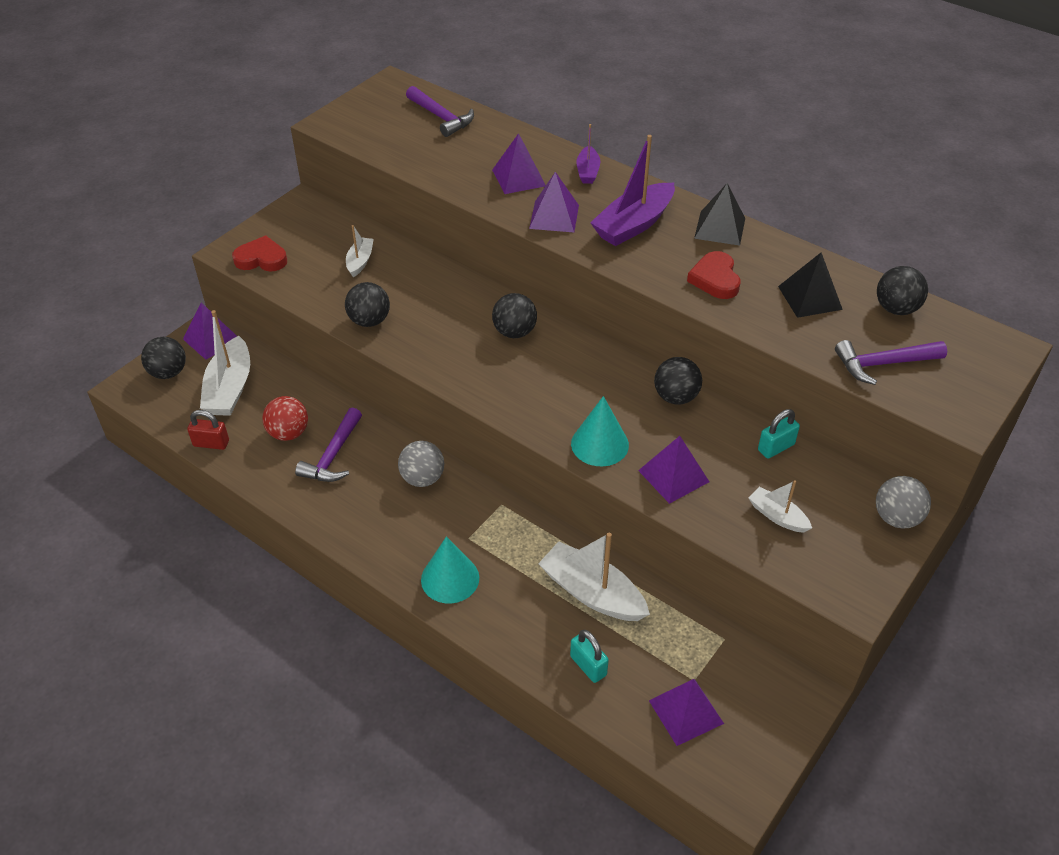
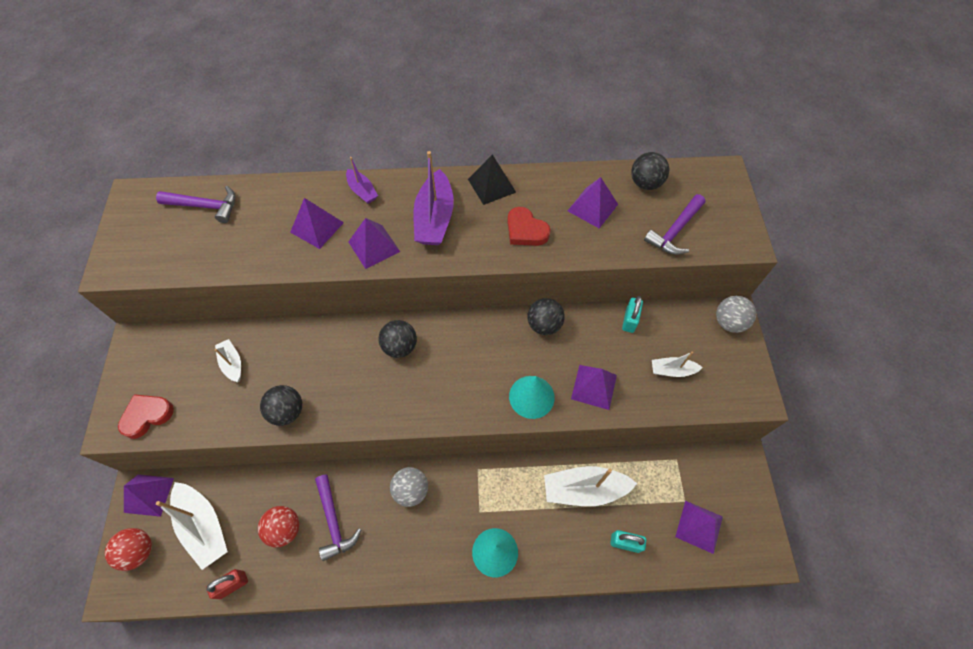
camera: 40 degrees left, 15 degrees up
black ball [141,337,186,379] -> red ball [105,528,152,571]
black pyramid [778,252,843,318] -> purple pyramid [568,177,618,229]

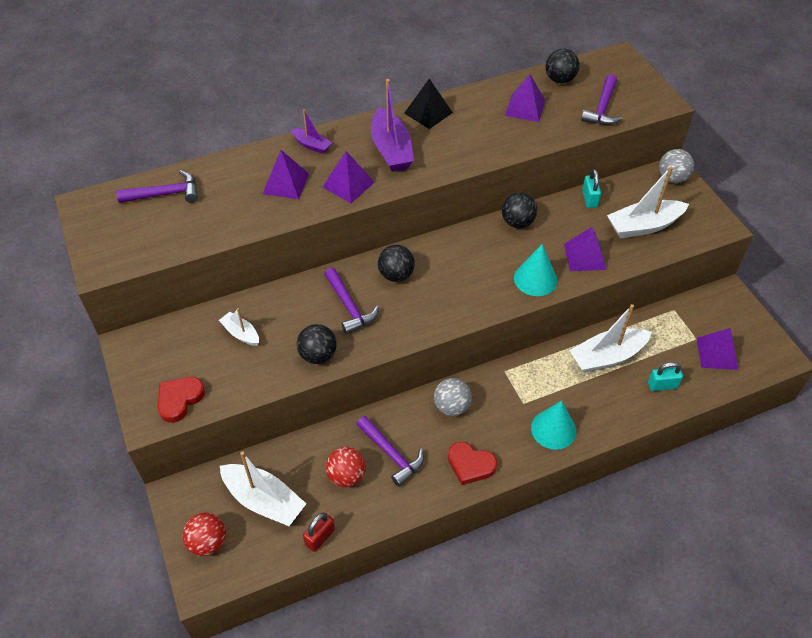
camera: 20 degrees left, 10 degrees down
purple pyramid [124,474,174,517] -> none
red heart [507,207,551,246] -> red heart moved to [448,442,497,485]
white boat [652,352,703,377] -> white boat [607,166,689,238], size x1.84
none -> purple hammer [324,268,379,334]

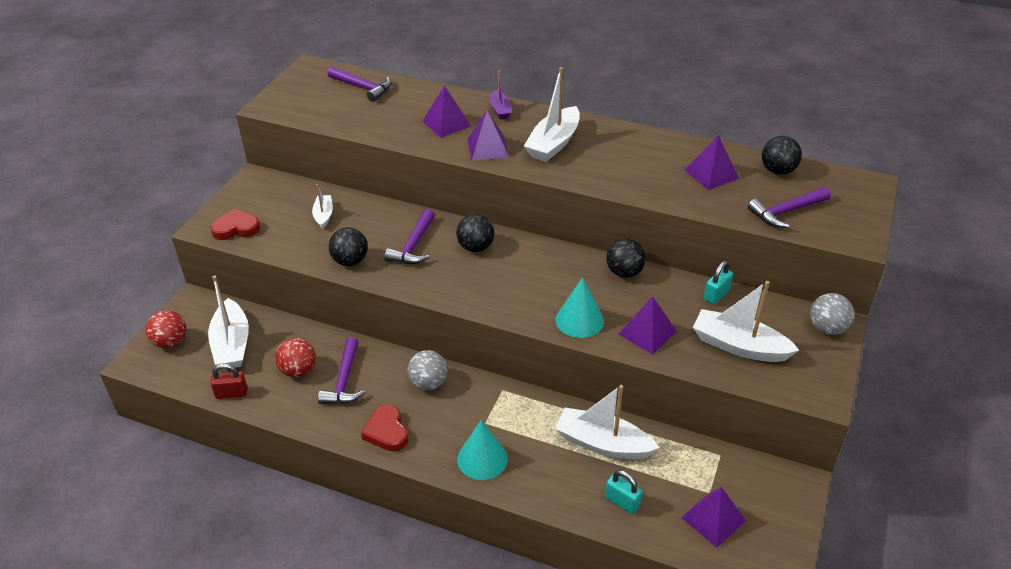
camera: 45 degrees right, 10 degrees down
purple boat [371,79,414,172] -> white boat [524,67,580,162]
black pyramid [404,79,453,129] -> none

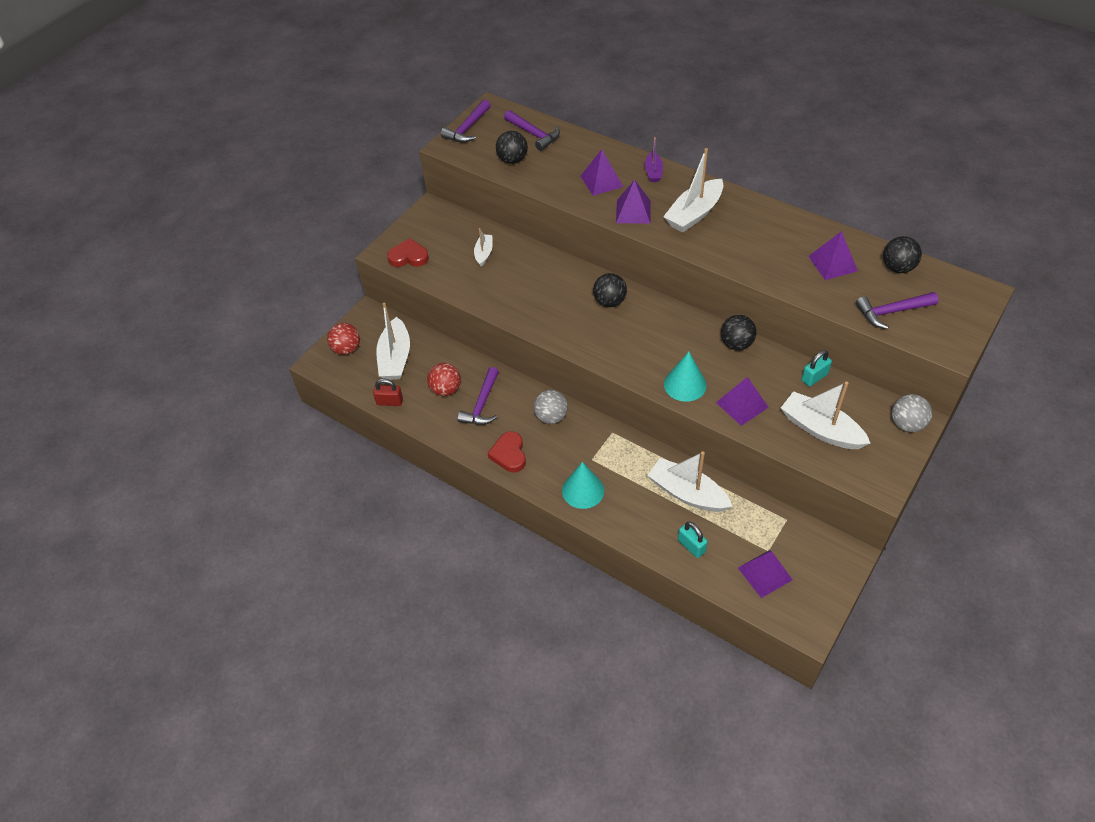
camera: 15 degrees right, 10 degrees up
black ball [329,228,368,266] -> black ball moved to [496,131,528,164]
purple hammer [384,209,435,264] -> purple hammer moved to [441,99,491,143]

